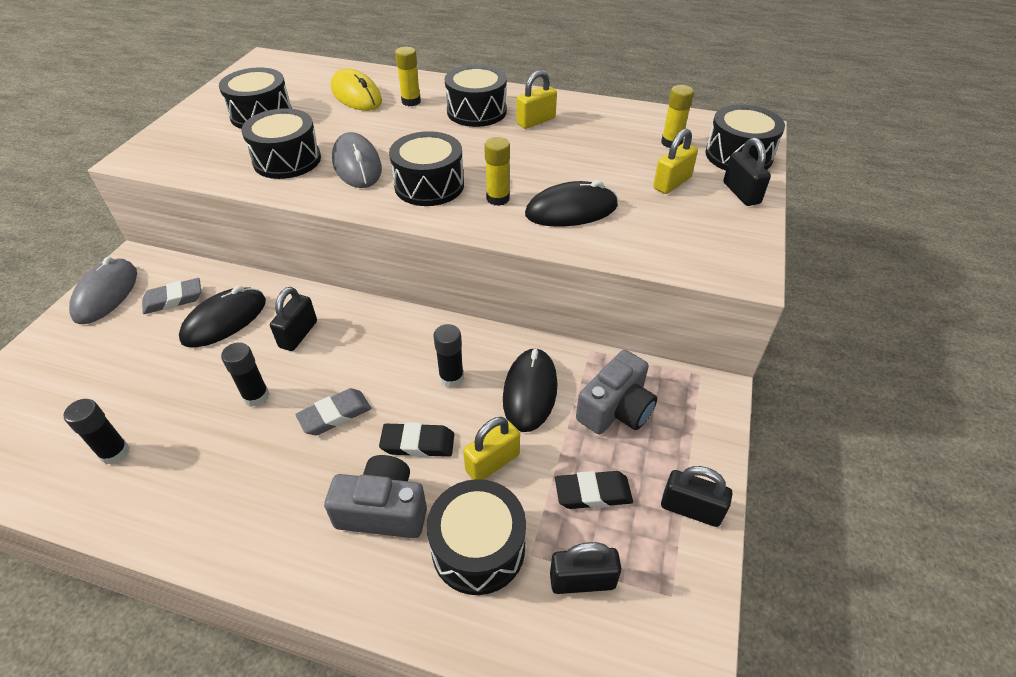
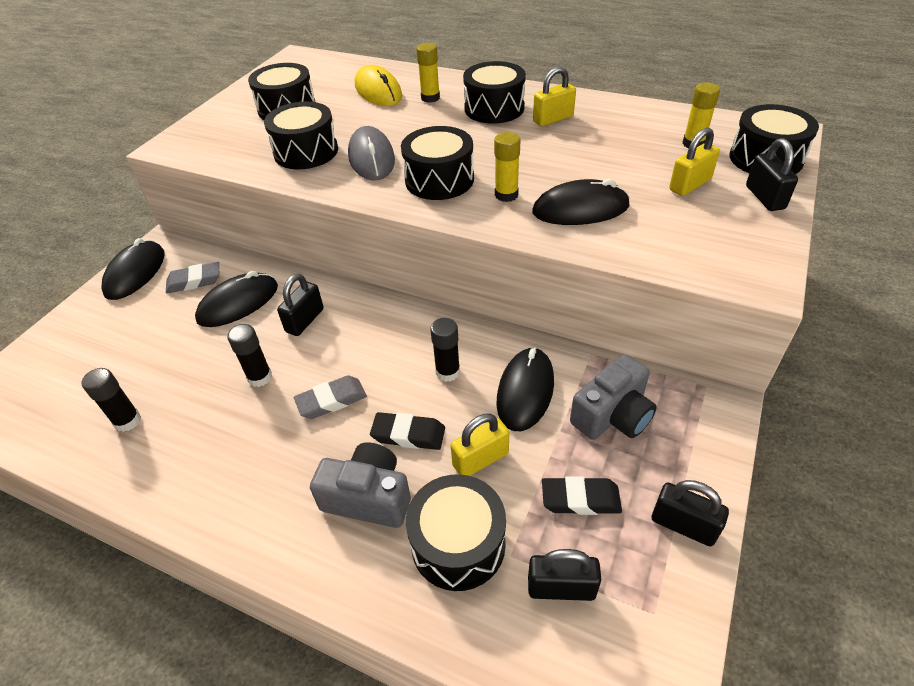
camera: 10 degrees right, 0 degrees up
grey mouse [69,257,137,324] -> black mouse [101,238,165,300]

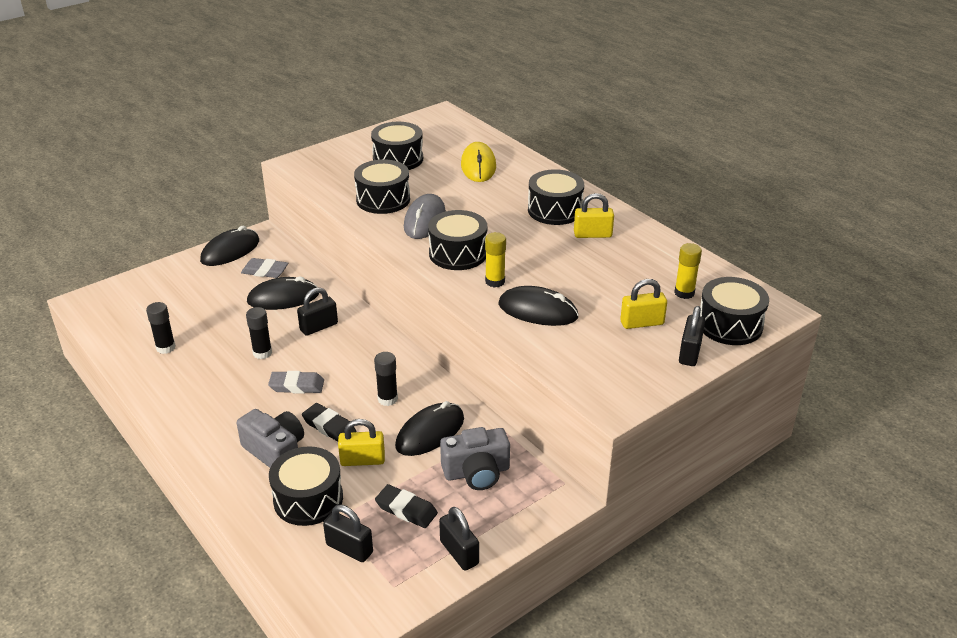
camera: 25 degrees right, 10 degrees down
yellow glue stick [416,43,440,103] -> none

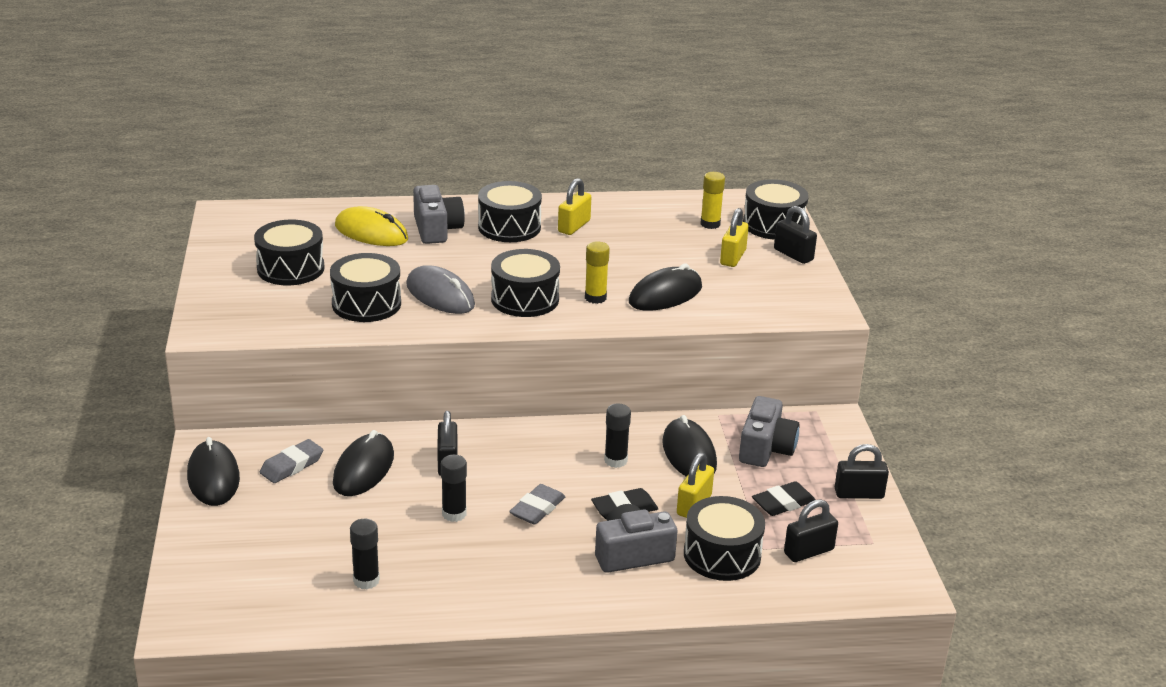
camera: 60 degrees left, 5 degrees down
none -> grey camera [413,185,465,244]

